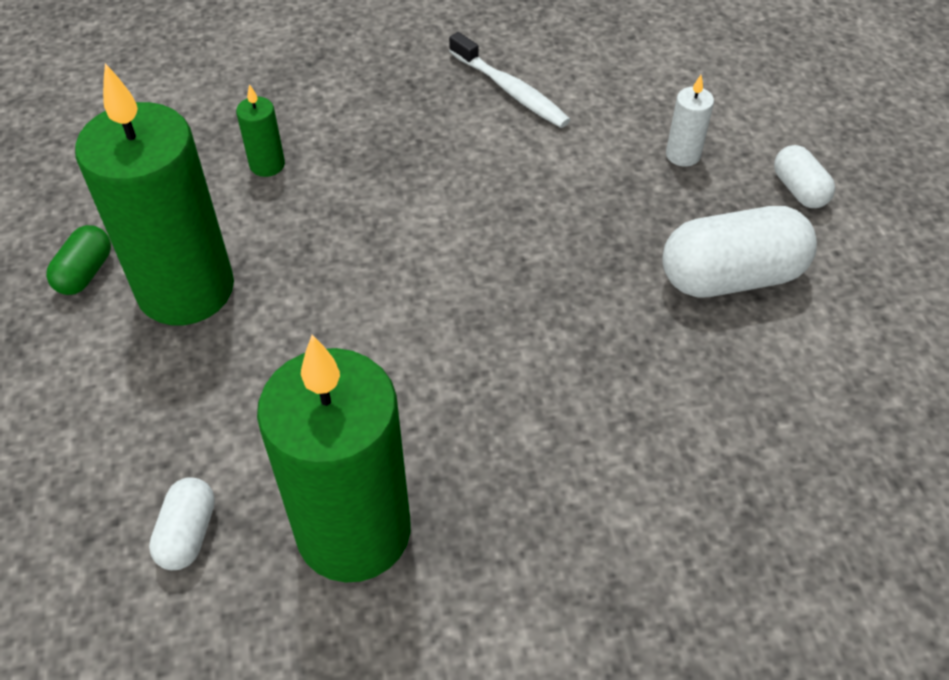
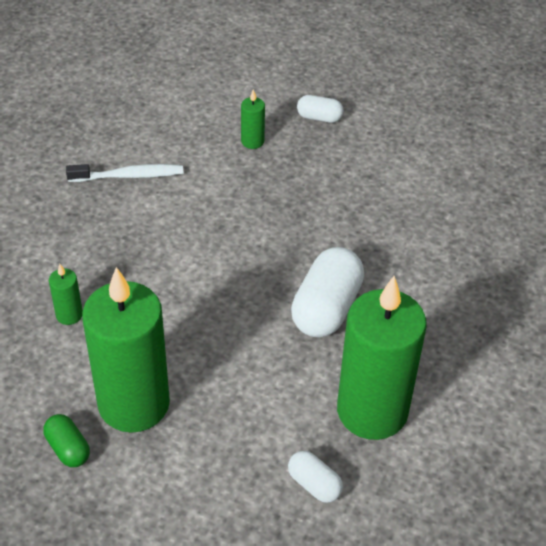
camera: 55 degrees left, 5 degrees down
white capsule [662,206,817,298] -> white capsule moved to [291,247,364,337]
white candle [666,75,714,167] -> green candle [241,89,265,149]

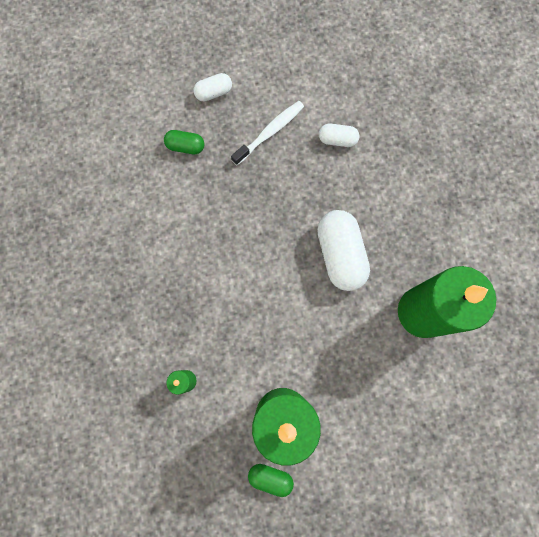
camera: 35 degrees left, 30 degrees up
white toothbrush [66,164,183,182] -> white toothbrush moved to [231,101,304,165]
green candle [241,89,265,149] -> green capsule [164,130,204,154]
white capsule [288,451,343,503] -> white capsule moved to [319,124,359,147]

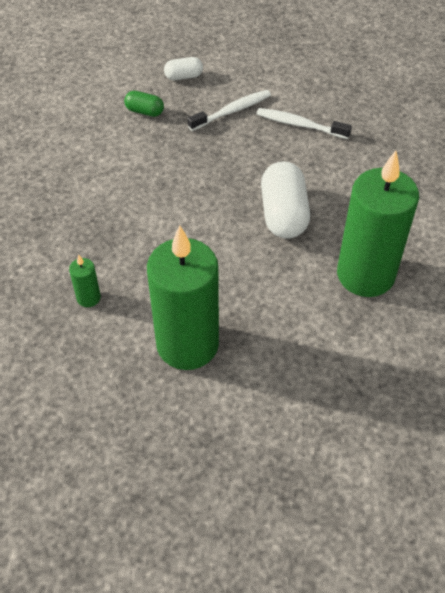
camera: 10 degrees right, 25 degrees down
green capsule [248,464,294,497] -> none
white capsule [319,124,359,147] -> white toothbrush [257,108,352,139]

